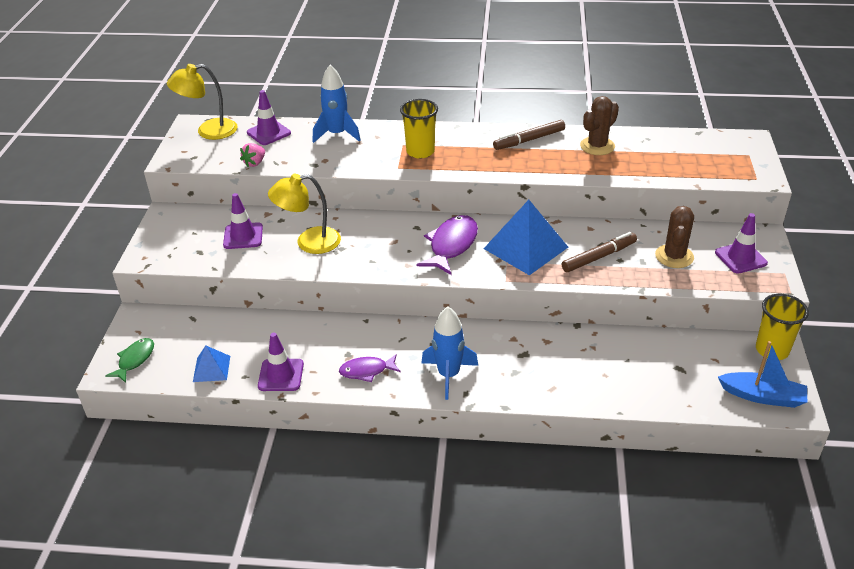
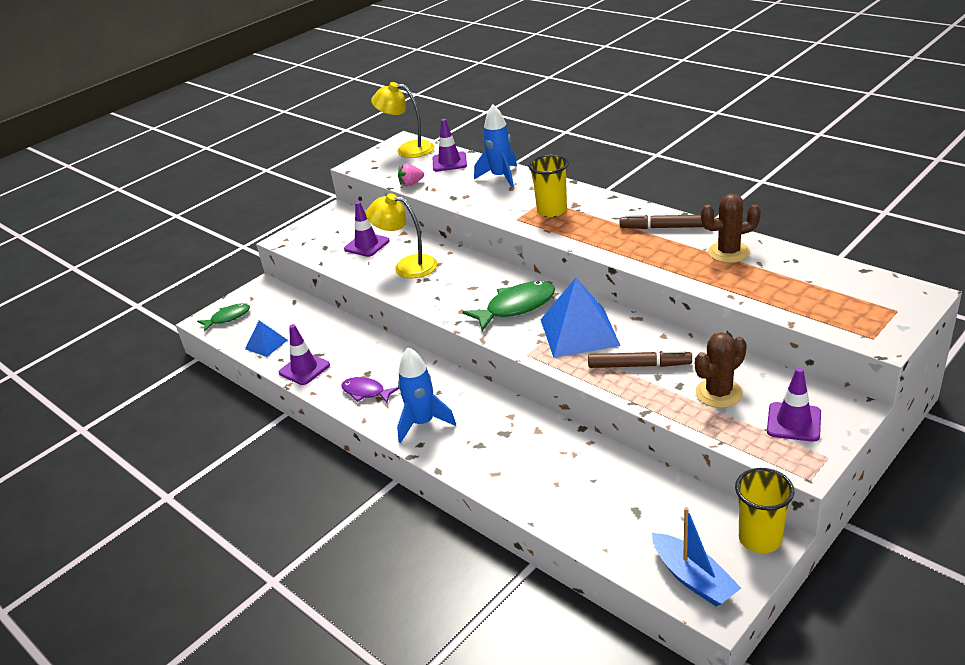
camera: 40 degrees right, 5 degrees down
purple fish [416,215,478,275] -> green fish [463,281,555,331]

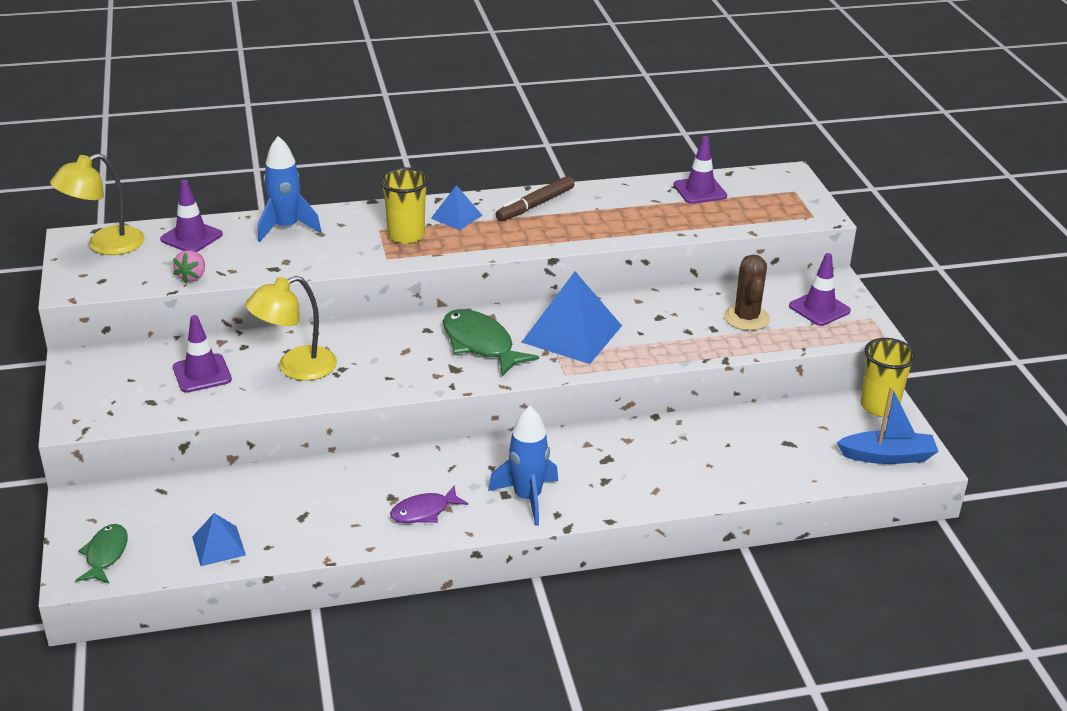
camera: 60 degrees left, 0 degrees up
purple traffic cone [279,324,330,385] -> purple traffic cone moved to [673,136,727,204]
green fish [463,281,555,331] -> green fish turned 45 degrees counterclockwise [443,309,539,376]
brown marker [588,349,692,368] -> none
brown cactus [701,194,761,263] -> none
none -> blue pyramid [431,185,483,230]

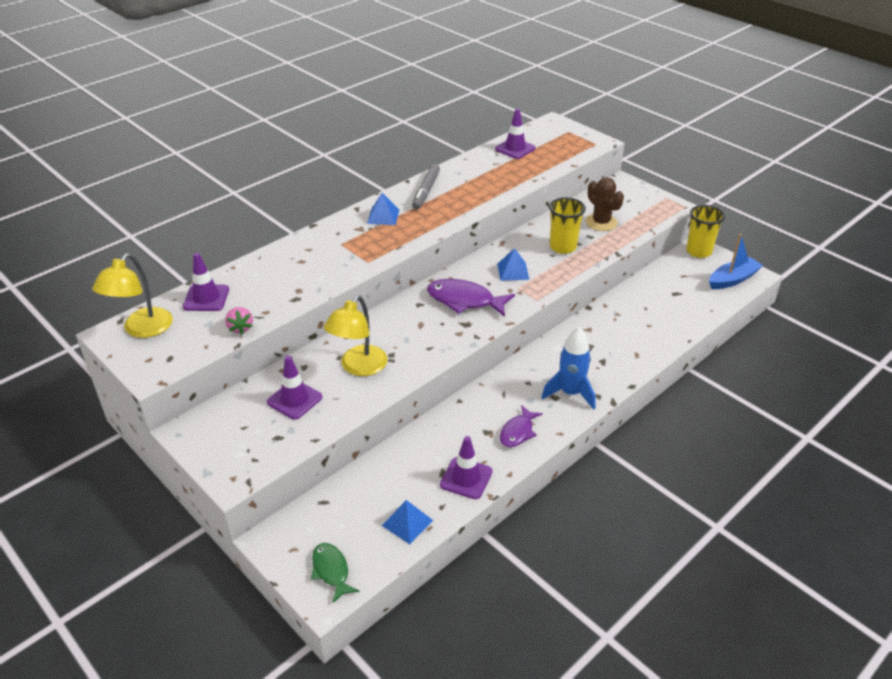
camera: 30 degrees left, 5 degrees up
blue rocket [258,136,321,242] -> none
yellow cup [380,167,429,244] -> yellow cup moved to [549,197,586,254]
green fish [443,309,539,376] -> purple fish [427,279,515,317]
brown marker [496,176,574,221] -> grey marker [412,164,440,210]
blue pyramid [521,272,622,364] -> blue pyramid [498,248,529,281], size x0.52
purple traffic cone [789,253,851,326] -> purple traffic cone moved to [440,436,492,499]

